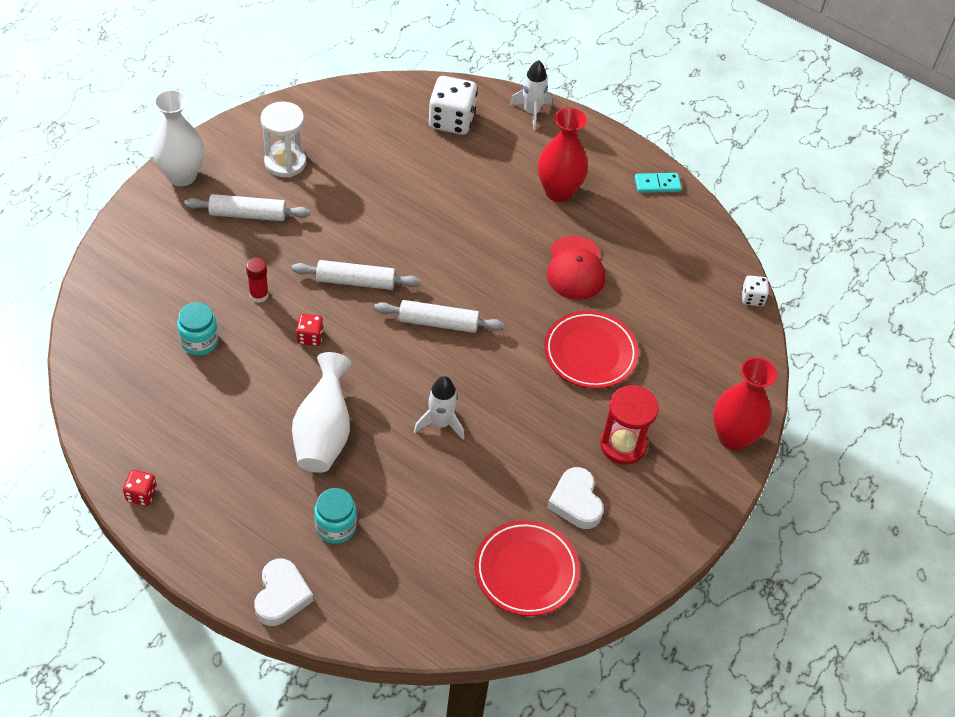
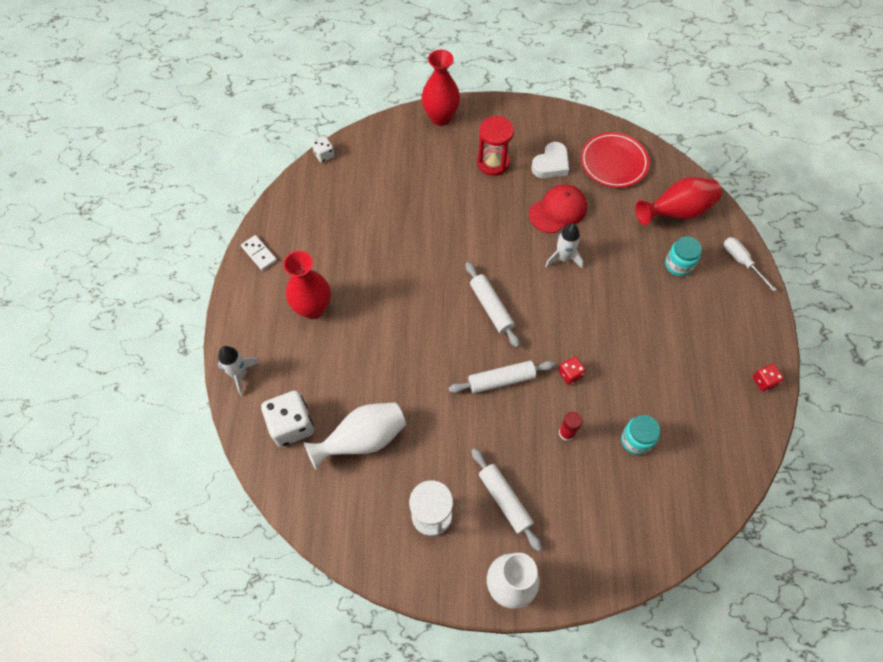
camera: 120 degrees left, 10 degrees up
white heart [254,559,313,626] -> white screwdriver [724,237,777,292]
white rolling pin [292,260,420,290] -> white rolling pin turned 75 degrees counterclockwise [449,361,555,393]
white vase [292,352,351,473] -> white vase moved to [304,402,406,470]
red plate [544,311,639,389] -> none
red cap [547,236,605,300] -> red cap moved to [529,184,587,233]
turquoise domino [635,173,682,193] -> white domino [241,235,277,271]
none -> red vase [635,177,722,225]

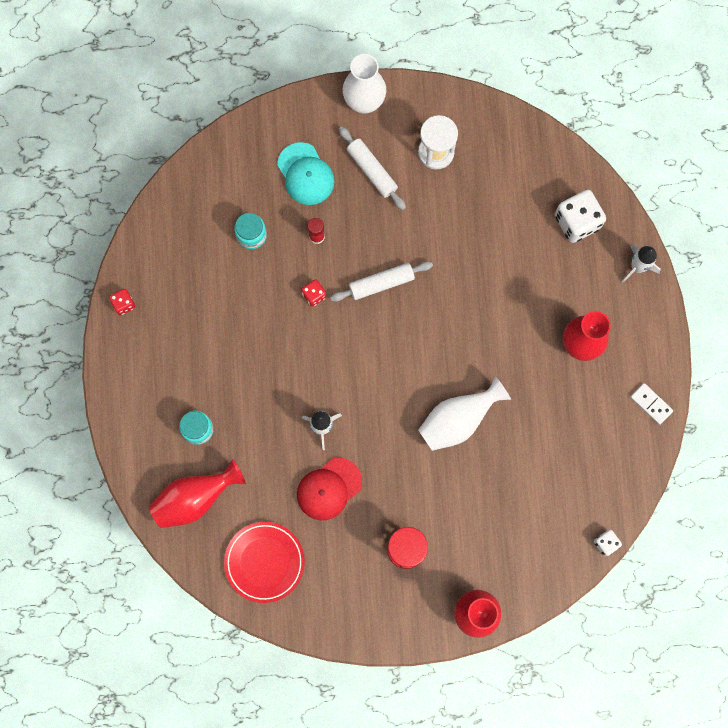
camera: 175 degrees right, 15 degrees up
white vase [304,402,406,470] -> white vase moved to [418,376,511,451]
white rolling pin [466,262,520,348] -> none
white heart [531,142,569,178] -> none
white screwdriver [724,237,777,292] -> none
none -> turquoise cap [277,142,334,205]

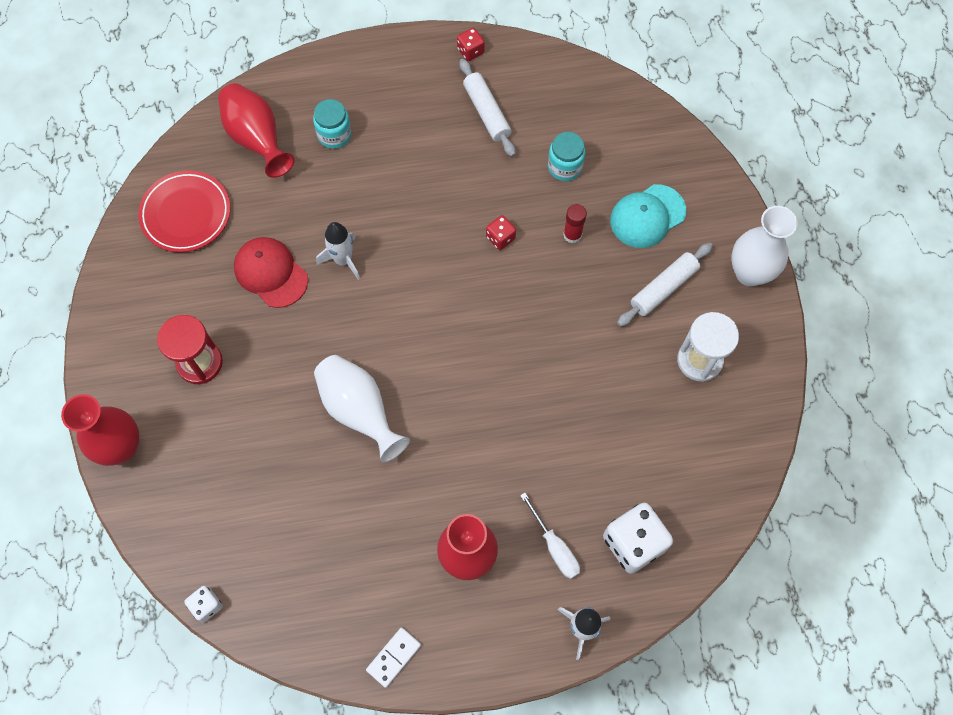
camera: 85 degrees right, 10 degrees down
white rolling pin [330,261,433,302] -> white rolling pin moved to [460,59,516,157]
none -> white screwdriver [520,493,580,579]

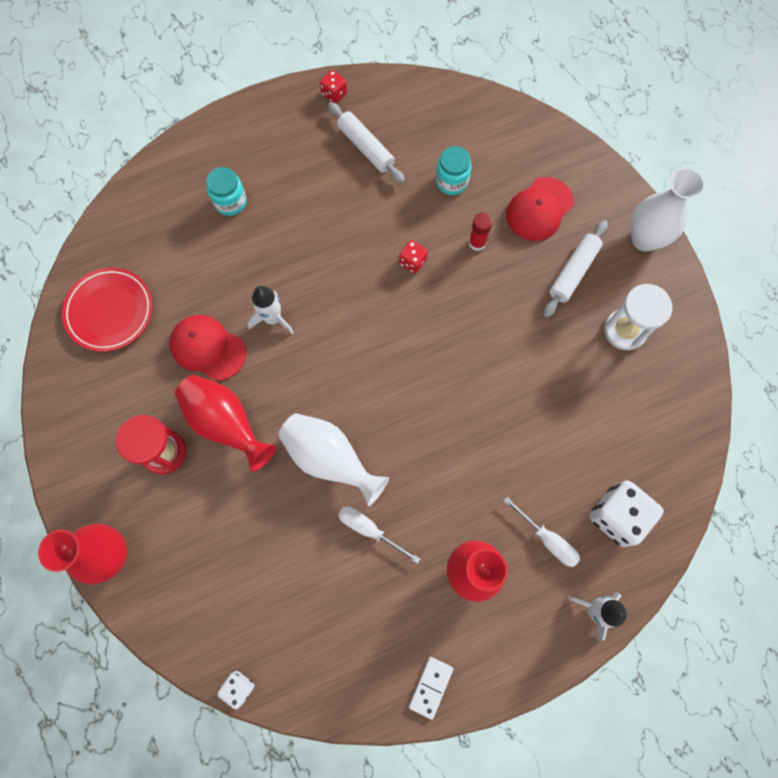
camera: 15 degrees left, 5 degrees up
red vase [218,83,295,178] -> red vase moved to [175,375,276,472]
turquoise cap [610,184,686,248] -> red cap [506,177,574,241]
none -> white screwdriver [338,506,420,564]

